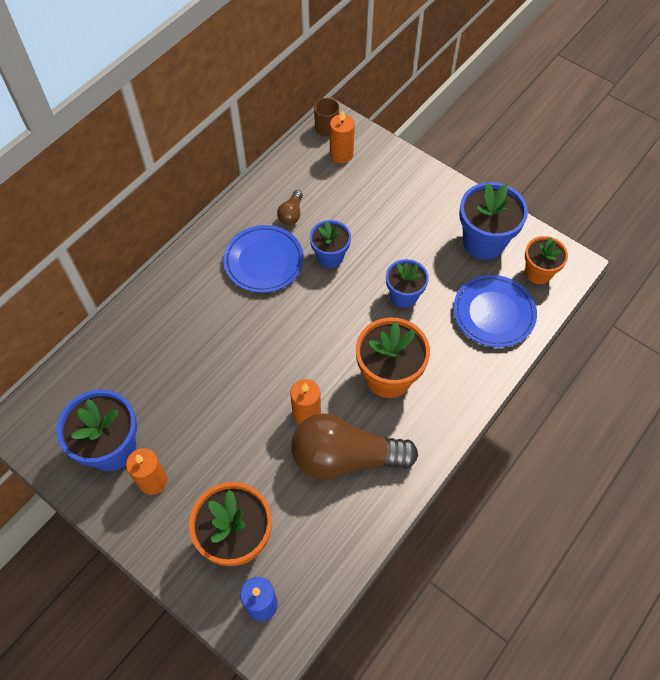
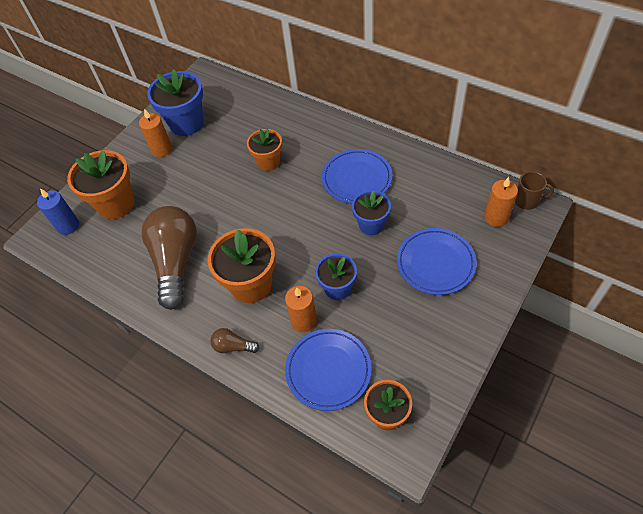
camera: 90 degrees right, 5 degrees down
brown light bulb [277,190,303,225] -> brown light bulb moved to [210,328,260,353]
orange candle [290,379,321,425] -> orange candle moved to [285,286,317,332]
blue flower pot [459,182,528,260] -> none
none -> orange flower pot [247,129,282,171]
none -> blue plate [397,228,477,295]

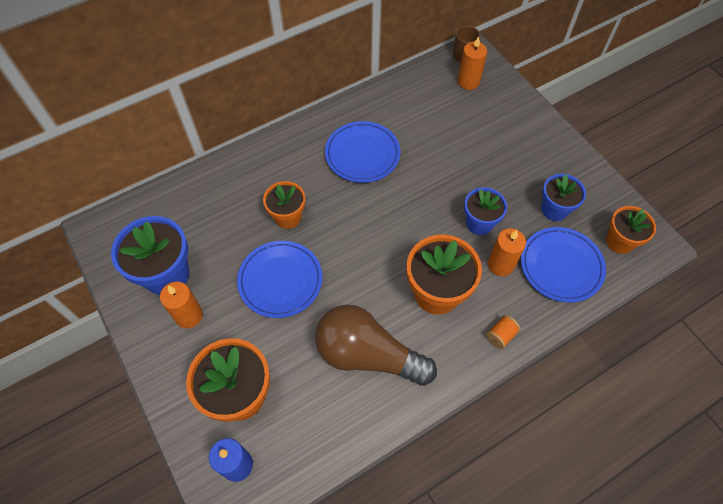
camera: 70 degrees left, 5 degrees up
brown light bulb [210,328,260,353] -> orange spool [486,315,521,349]
blue flower pot [352,190,391,235] -> blue flower pot moved to [541,174,586,221]
blue plate [397,228,477,295] -> blue plate moved to [237,241,322,318]

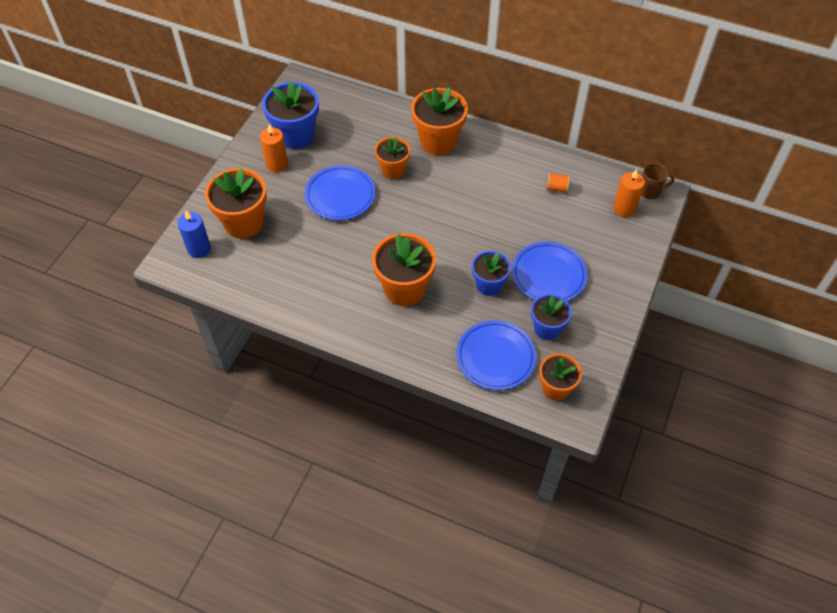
camera: 55 degrees right, 5 degrees down
brown light bulb [315,304,437,386] -> none
blue plate [325,121,401,183] -> blue plate moved to [512,242,587,301]
orange spool [486,315,521,349] -> orange spool moved to [546,173,570,193]
orange candle [488,228,526,276] -> none
none -> orange flower pot [411,88,468,155]

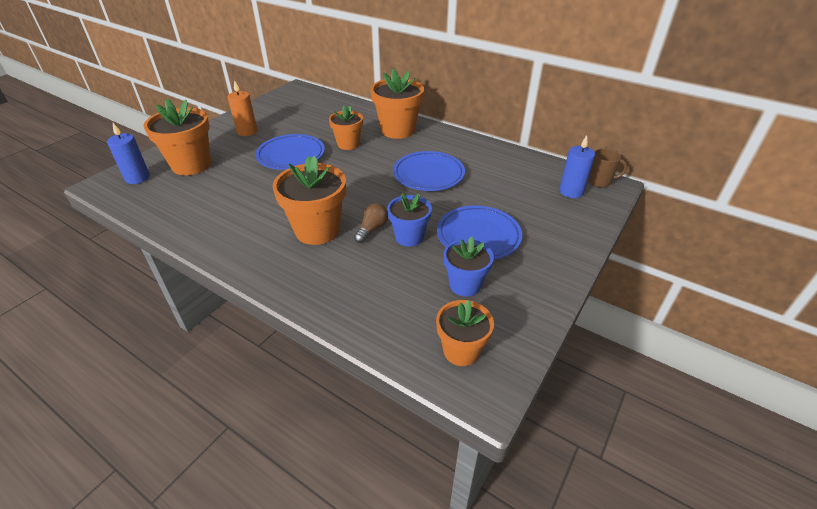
camera: 10 degrees right, 15 degrees down
blue flower pot [262,81,319,149] -> none
blue plate [456,320,536,390] -> blue plate moved to [393,151,465,191]
orange spool [546,173,570,193] -> none
orange candle [613,169,645,217] -> blue candle [559,135,595,198]
none -> brown light bulb [354,203,388,243]

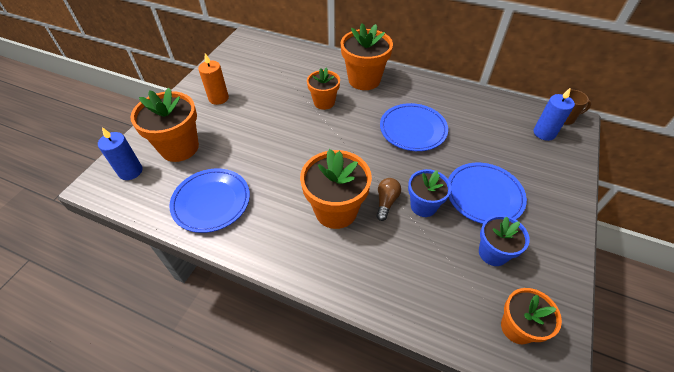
camera: 10 degrees left, 10 degrees up
blue plate [255,134,325,170] -> blue plate moved to [169,169,250,233]

